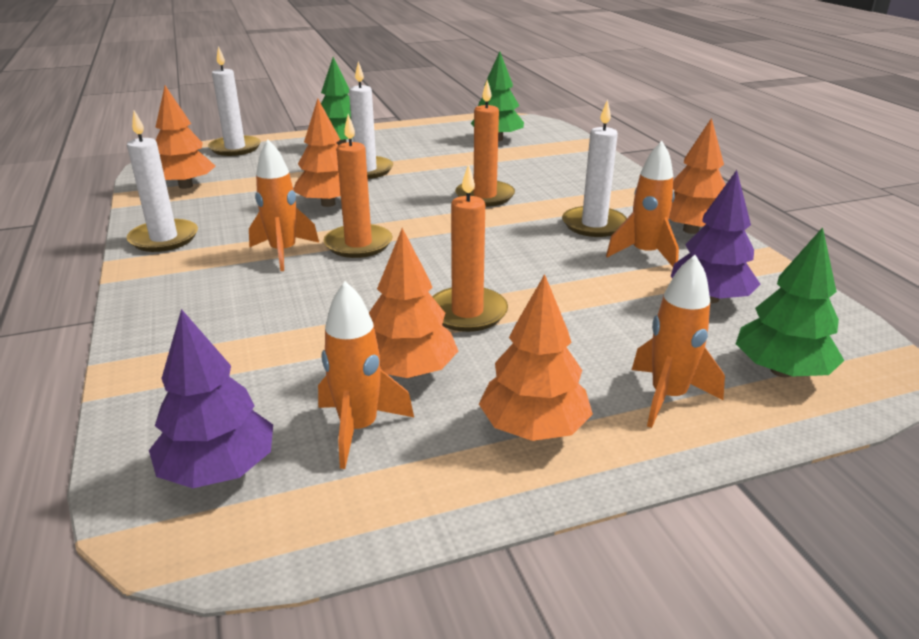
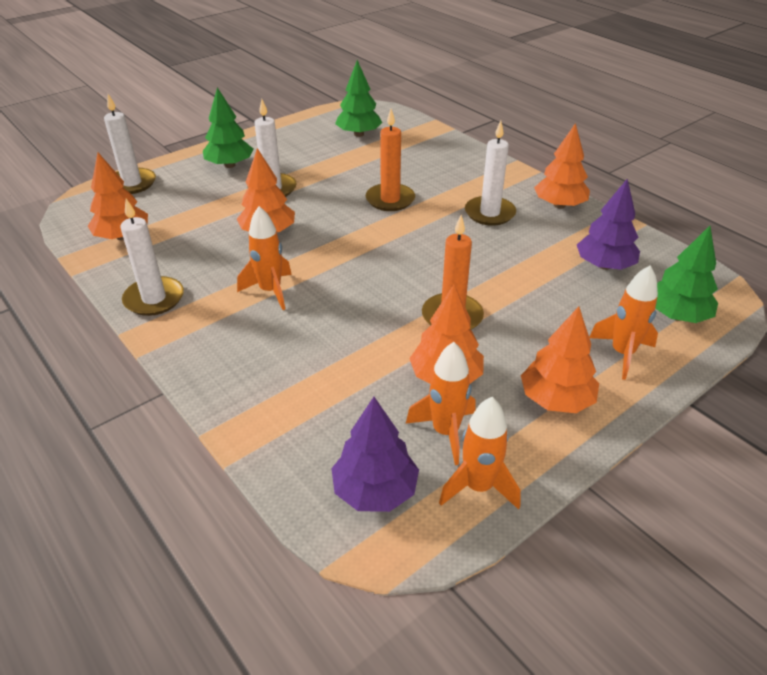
camera: 20 degrees left, 10 degrees up
orange candle [324,114,392,258] -> none
orange rocket [606,141,679,267] -> orange rocket moved to [439,397,521,510]

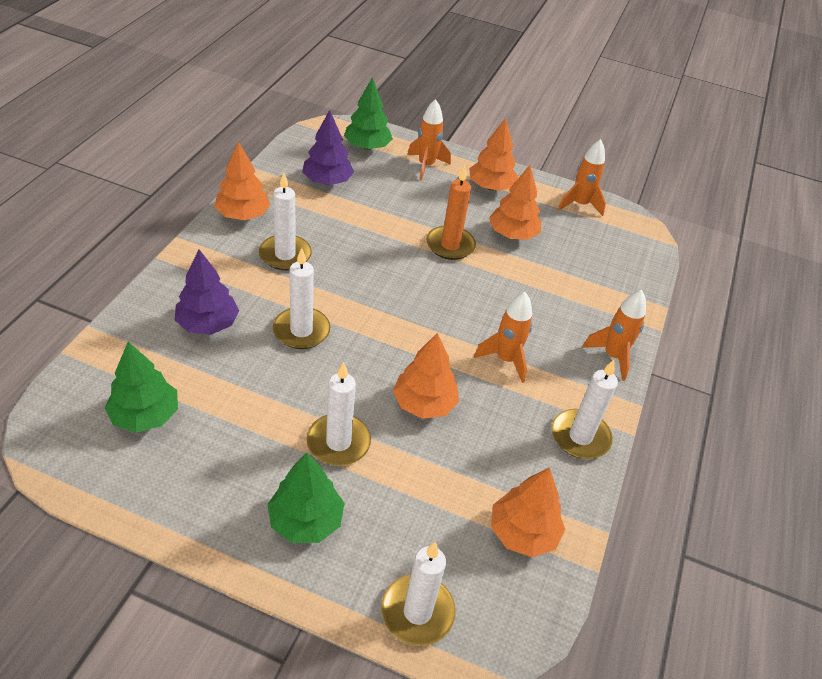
camera: 125 degrees left, 5 degrees up
purple tree [331,397,419,512] -> purple tree moved to [175,250,239,335]
orange candle [366,109,415,211] -> white candle [273,248,330,349]
orange rocket [406,342,476,465] -> orange rocket moved to [582,290,646,381]

